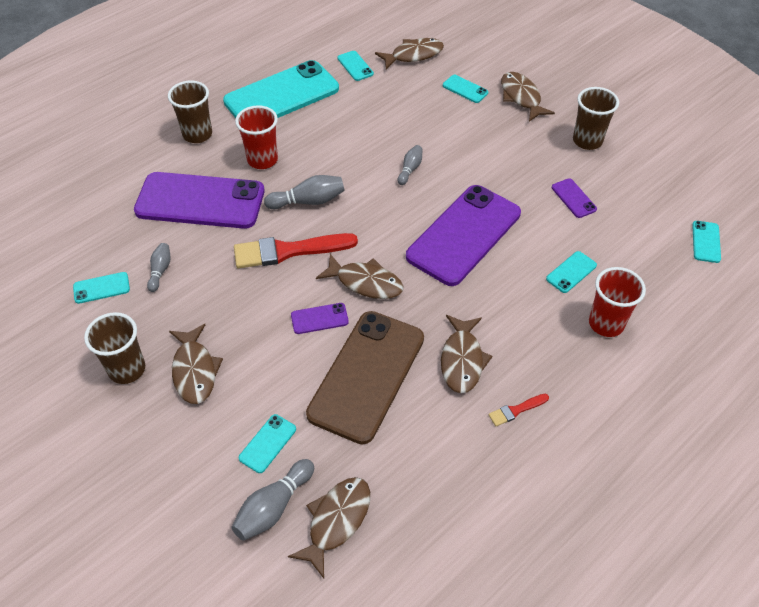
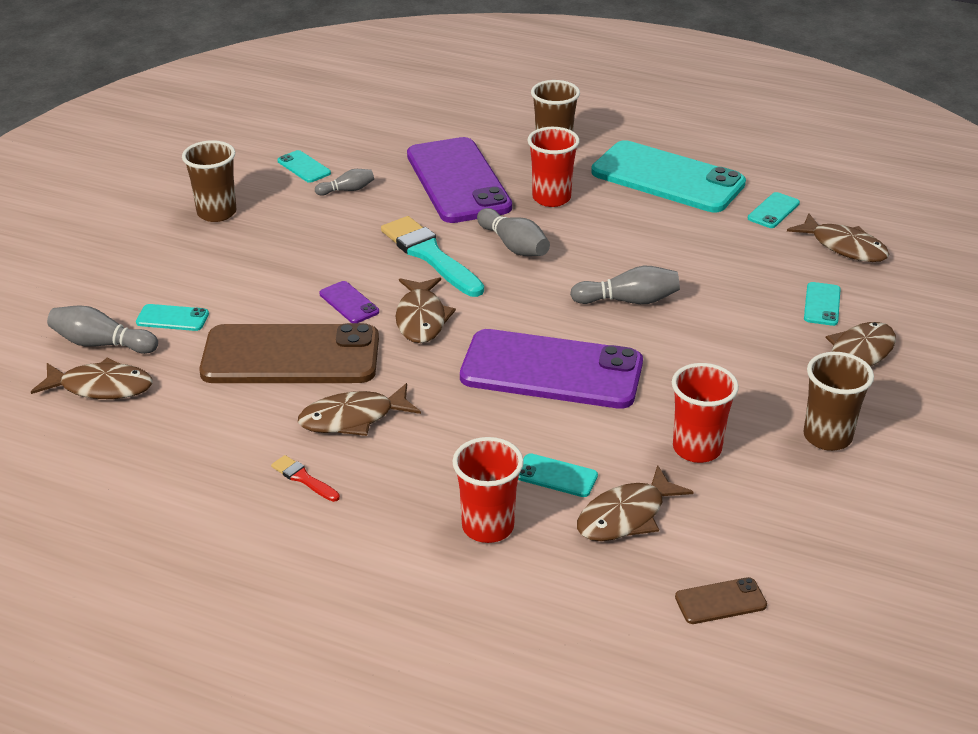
camera: 65 degrees right, 15 degrees down
brown fish [169,324,223,404] -> brown fish moved to [577,465,693,541]
red brush [234,233,358,268] -> turquoise brush [381,216,484,297]
grey bowling pin [397,145,423,185] -> grey bowling pin [570,266,680,304], size x1.60
purple phone [552,179,597,218] -> red cup [672,363,739,463]
turquoise phone [692,221,721,263] -> brown phone [675,577,767,624]

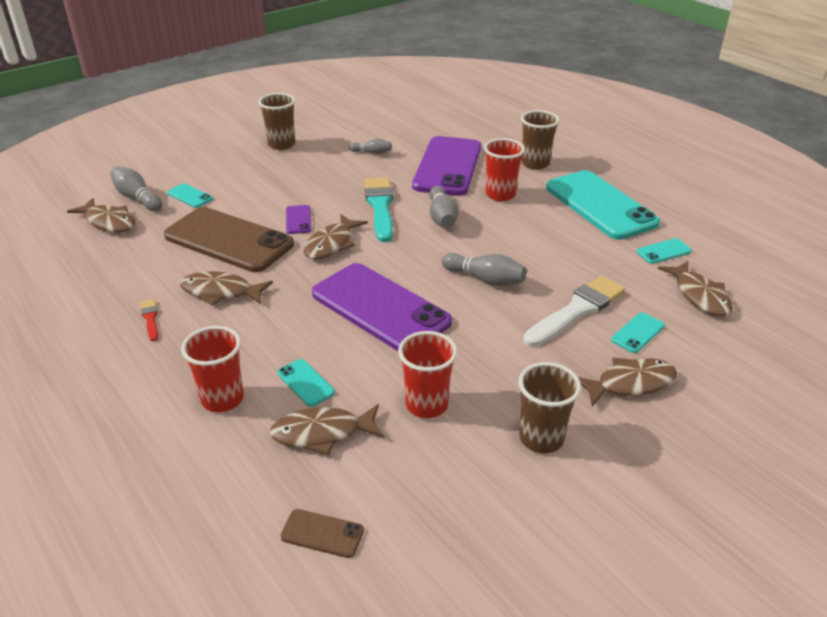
camera: 30 degrees right, 0 degrees up
turquoise phone [277,150,331,183] -> none
none -> white brush [523,276,625,347]

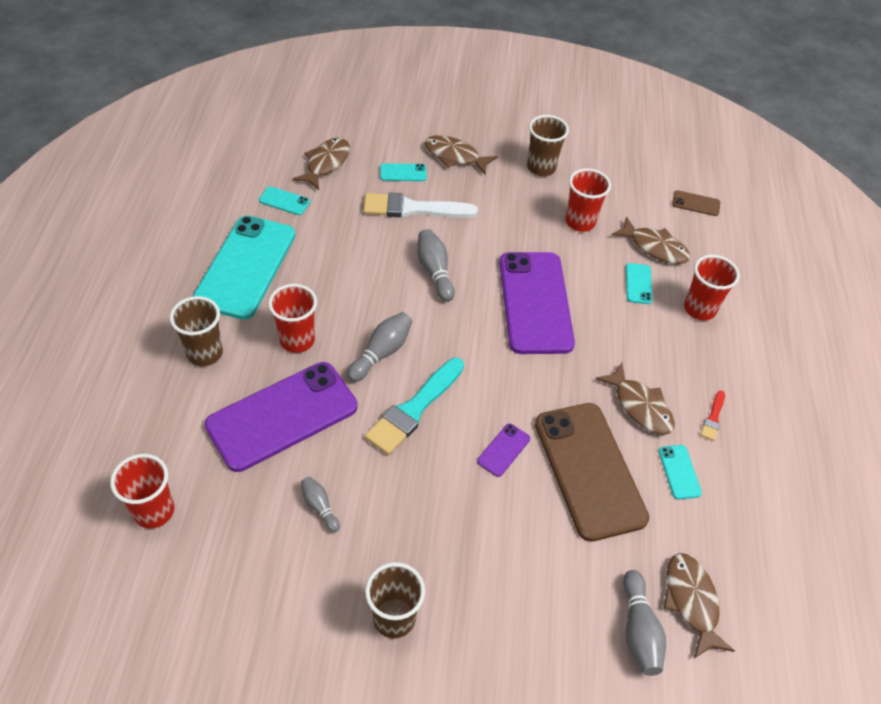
camera: 140 degrees left, 15 degrees up
turquoise phone [167,183,213,208] -> turquoise phone moved to [659,445,702,499]
brown phone [280,509,364,558] -> brown phone turned 45 degrees counterclockwise [672,190,720,216]
brown fish [304,214,368,260] -> none
none -> red cup [110,454,174,529]

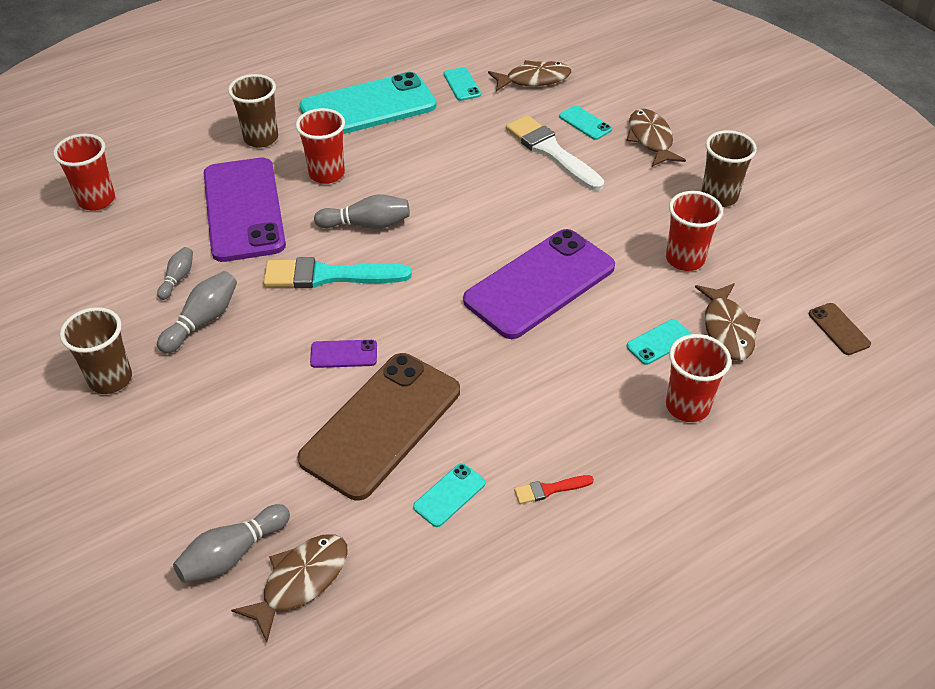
camera: 55 degrees right, 5 degrees down
purple phone [205,362,358,472] -> purple phone turned 60 degrees clockwise [204,158,286,262]
grey bowling pin [417,229,455,302] -> grey bowling pin moved to [157,271,237,354]
brown fish [596,363,675,435] -> none

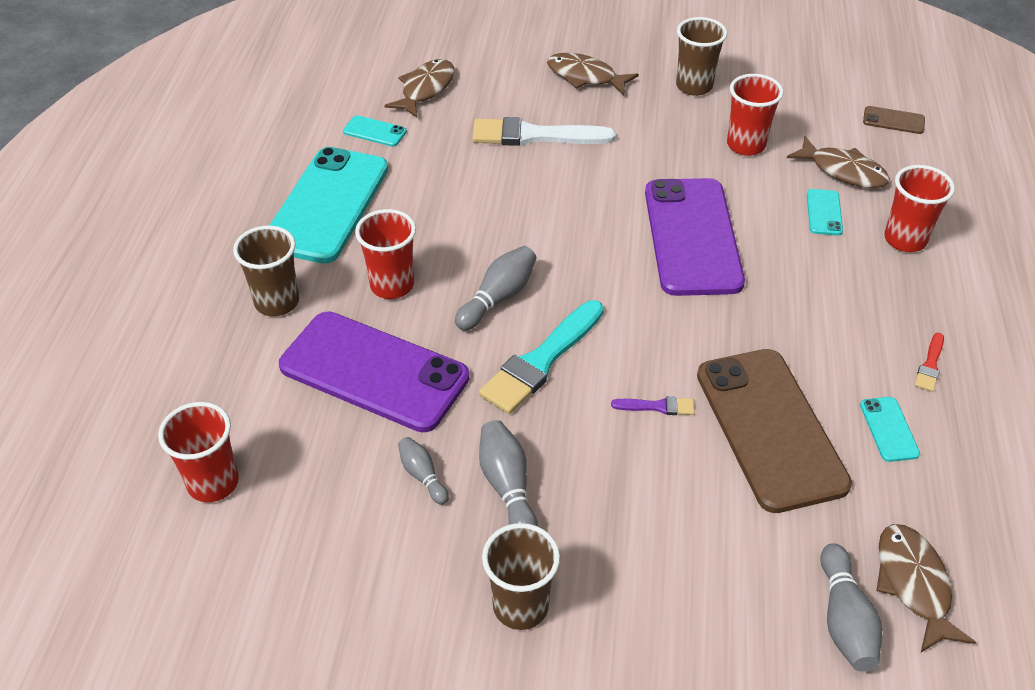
camera: 50 degrees left, 0 degrees up
purple phone [310,340,377,368] -> purple brush [611,396,694,415]
turquoise phone [559,105,612,140] -> none

